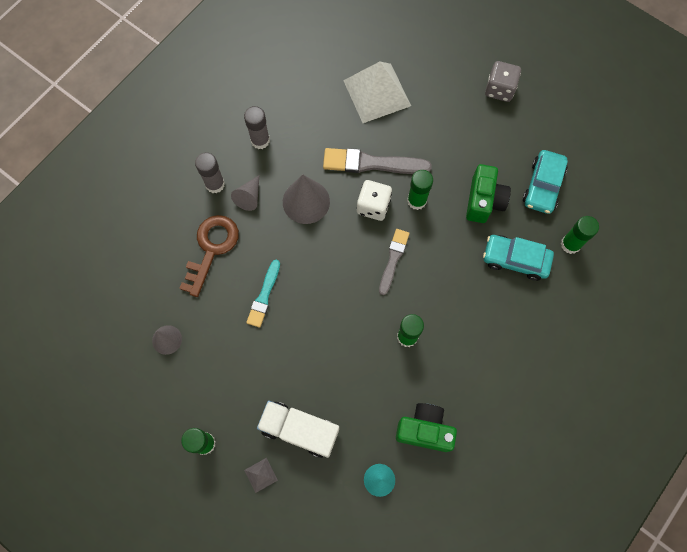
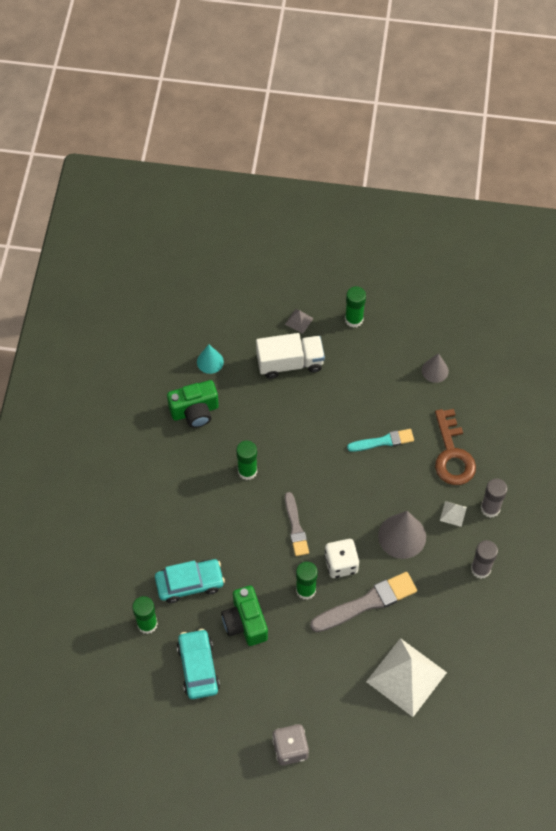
camera: 150 degrees right, 10 degrees down
grey cone [231,175,259,211] -> white pyramid [440,501,467,527]
turquoise brush [246,260,280,328] -> turquoise brush turned 90 degrees clockwise [347,429,414,452]

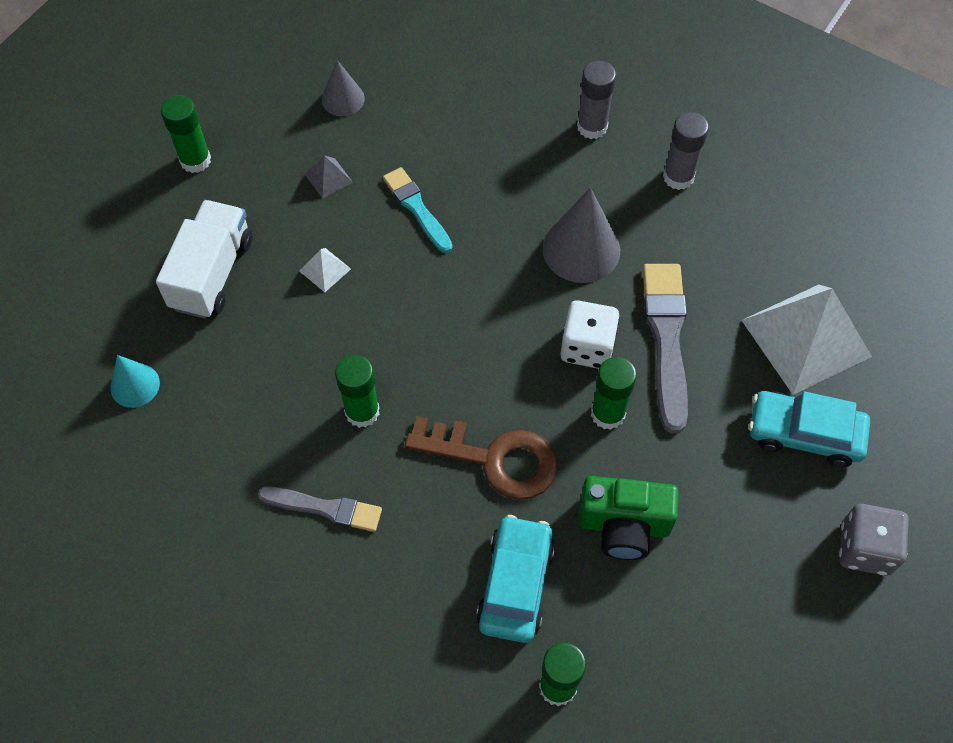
camera: 65 degrees left, 0 degrees up
green camera [167,380,219,428] -> none
turquoise car [177,629,220,699] -> turquoise car moved to [749,391,870,467]
grey pyramid [285,309,314,334] -> grey pyramid moved to [305,156,353,199]
grey brush [285,492,309,556] -> grey brush moved to [258,486,382,532]
turquoise brush [347,429,414,452] -> turquoise brush turned 45 degrees counterclockwise [383,167,452,253]
brown key [435,409,476,485] -> brown key moved to [405,416,558,500]
white pyramid [440,501,467,527] -> white pyramid moved to [299,248,351,292]

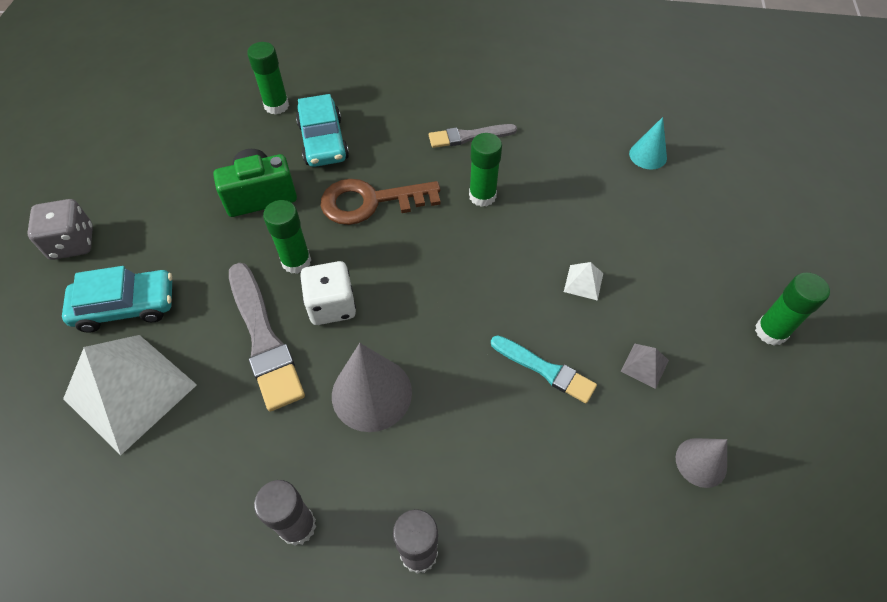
camera: 155 degrees right, 5 degrees down
white truck [156,200,252,319] -> none

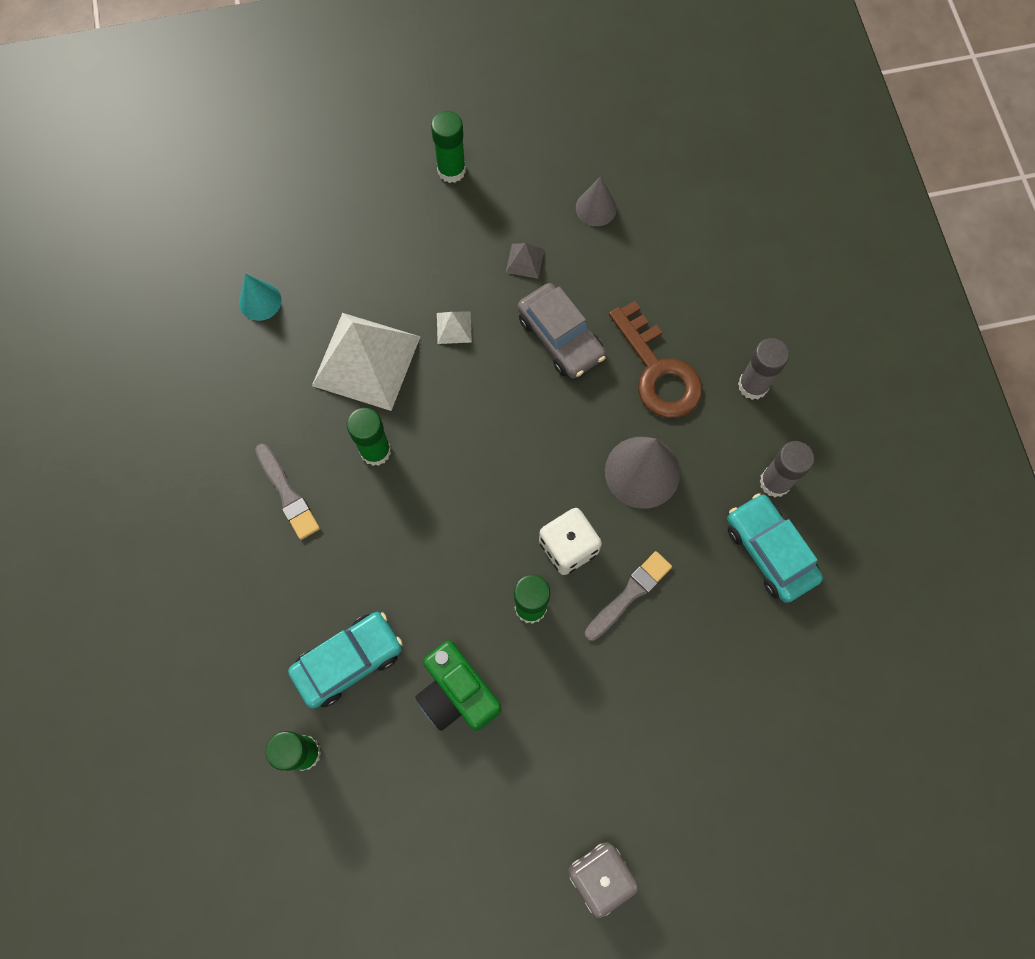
camera: 110 degrees left, 15 degrees up
turquoise car [62,266,172,333] -> turquoise car moved to [727,493,823,603]
white pyramid [63,335,197,455] -> white pyramid moved to [312,313,420,411]
grey brush [229,263,305,412] -> grey brush [585,551,672,641], size x0.63
brown key [320,179,440,225] -> brown key moved to [609,301,703,418]
turquoise brush [491,335,597,403] -> grey car [518,283,606,378]

